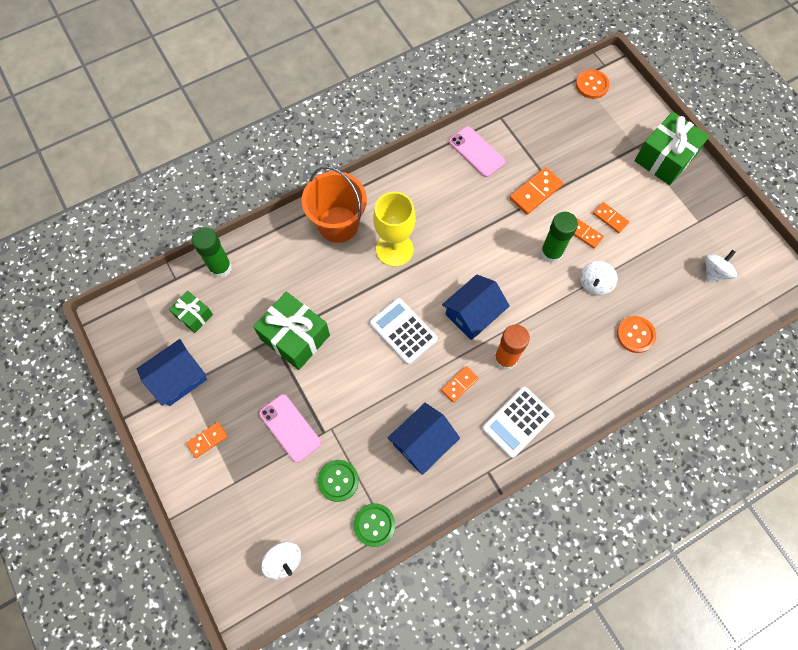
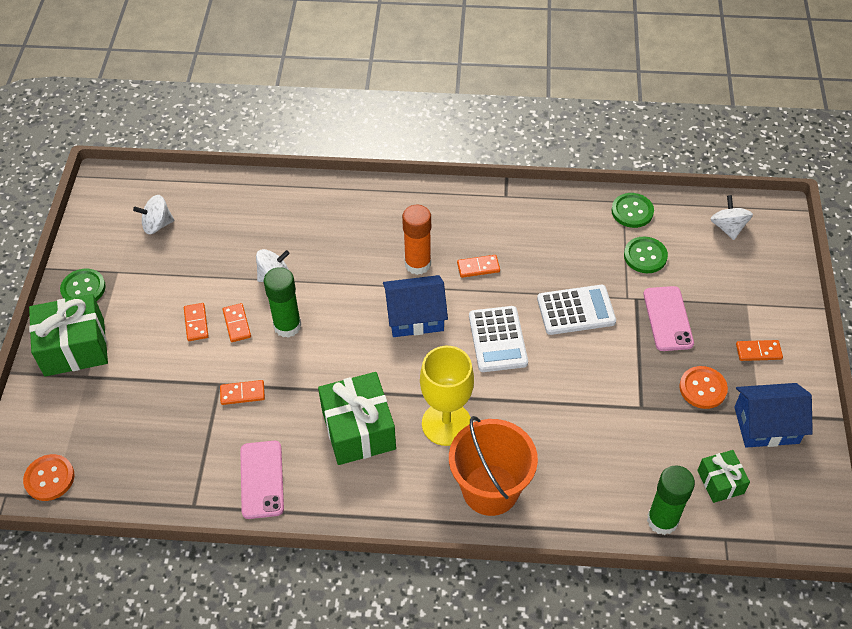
camera: 145 degrees left, 15 degrees down
green gift [253,292,330,370] -> green gift moved to [318,372,396,465]
blue house [388,403,460,475] -> none
white calculator [482,386,554,458] -> white calculator moved to [537,285,616,335]
orange domino [510,167,563,215] -> orange domino [220,380,265,405], size x0.63
orange button [617,316,656,353] -> orange button moved to [679,366,728,409]
none -> green button [60,268,106,301]

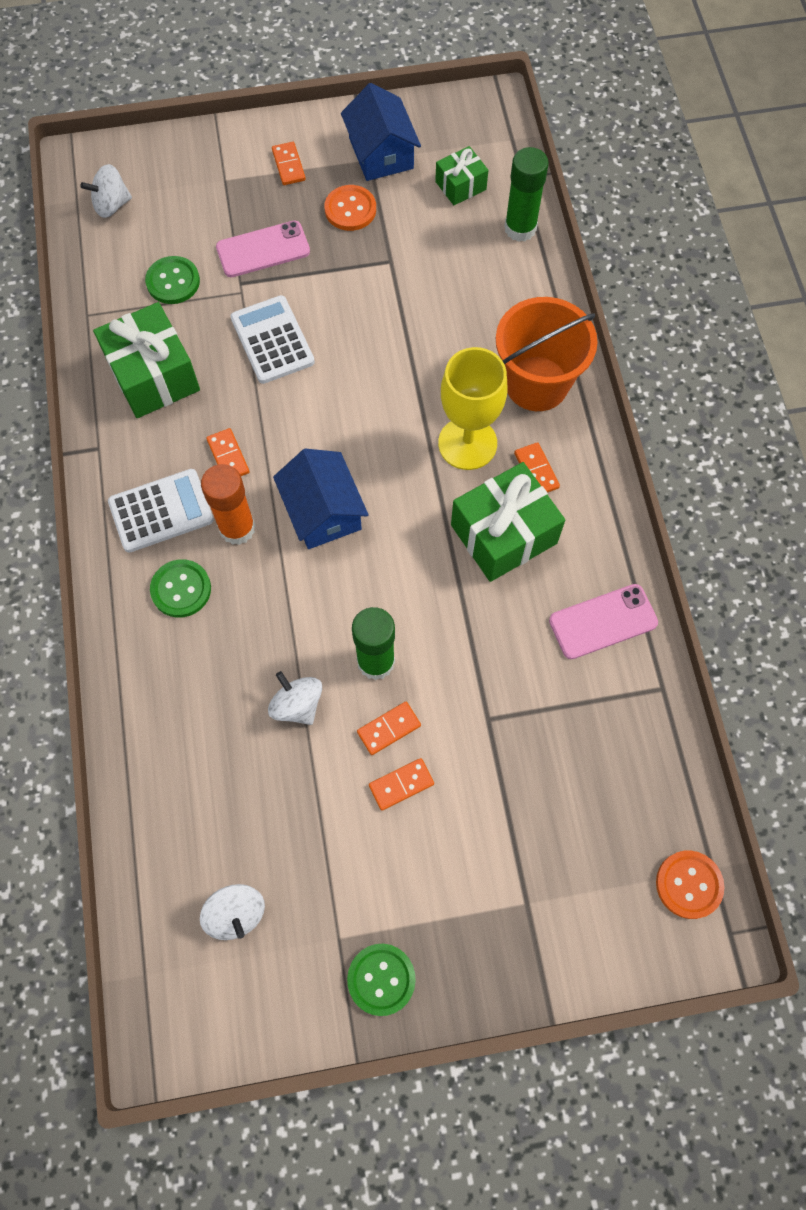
camera: 105 degrees left, 15 degrees up
green gift [29,294,108,377] -> green gift moved to [93,302,200,418]
orange domino [220,380,265,405] -> orange domino moved to [514,442,560,493]
white calculator [469,306,528,372] -> white calculator moved to [108,469,214,553]
green button [612,193,654,228] -> green button moved to [150,559,211,618]

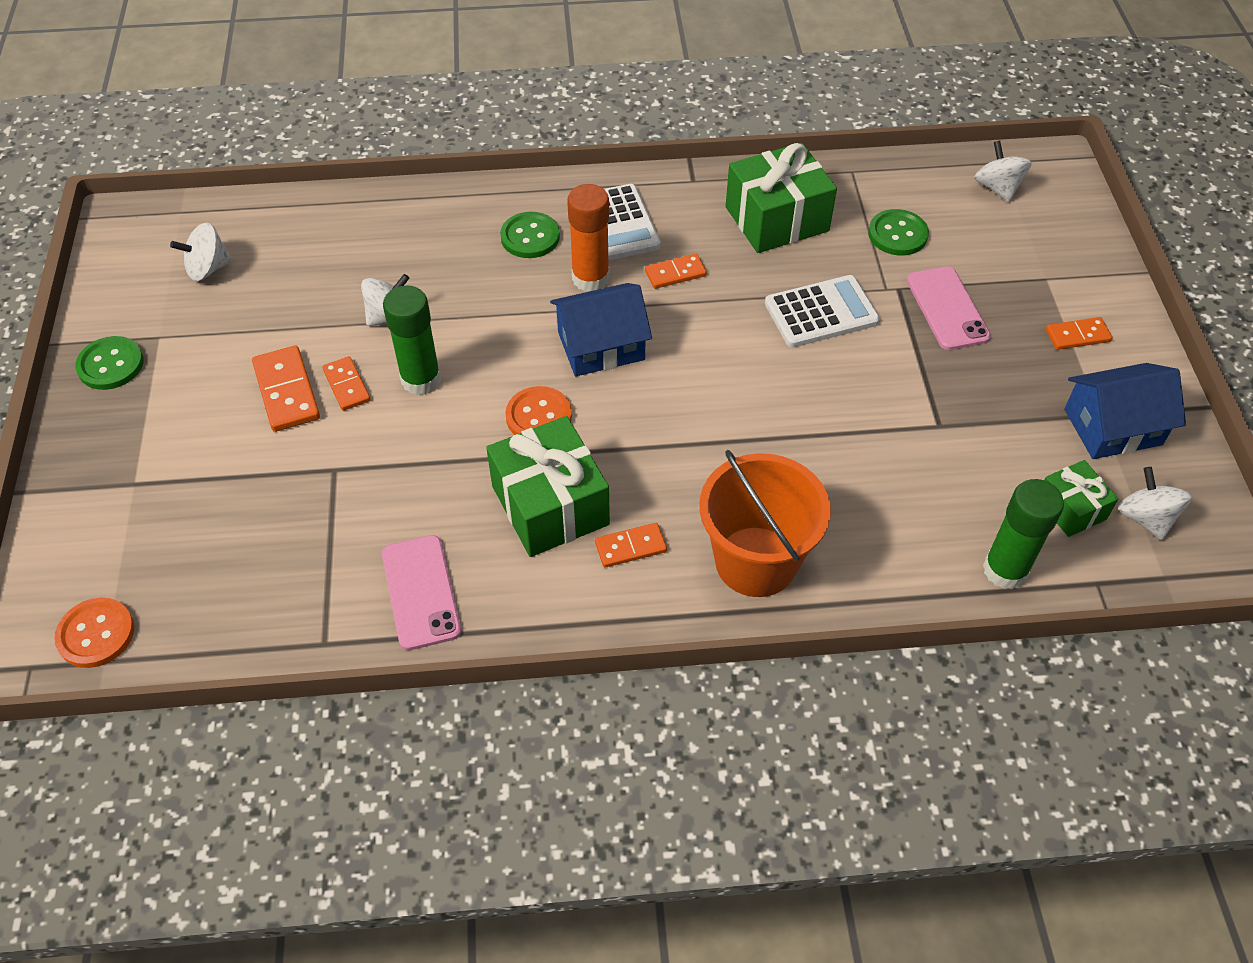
camera: 95 degrees right, 15 degrees down
orange button [324,185,376,231] -> orange button moved to [505,386,572,435]
orange domino [369,758,434,810] -> orange domino [252,345,320,432], size x1.58
yellow goblet [438,347,507,470] -> none
none -> white spinning top [1118,467,1192,540]

